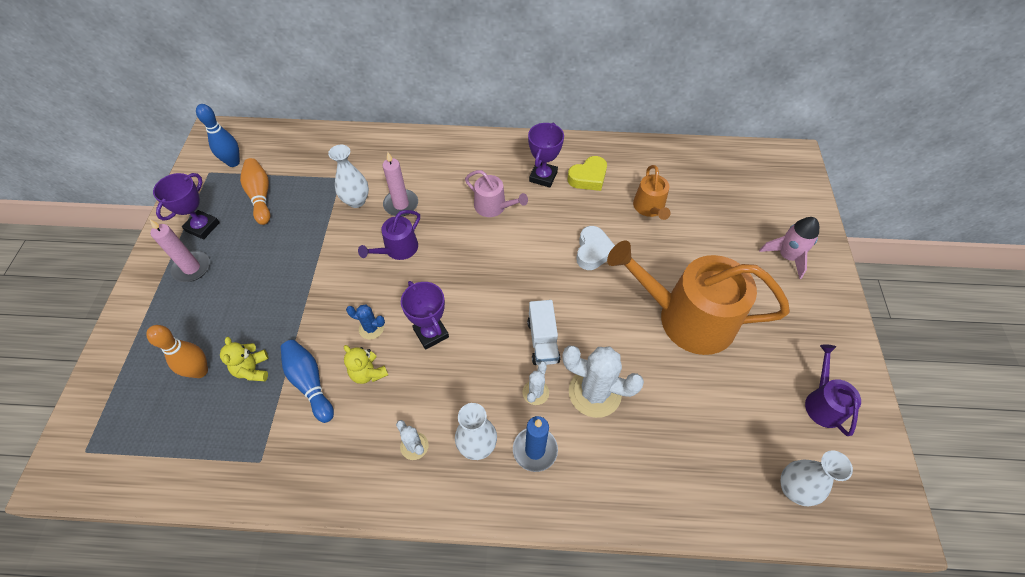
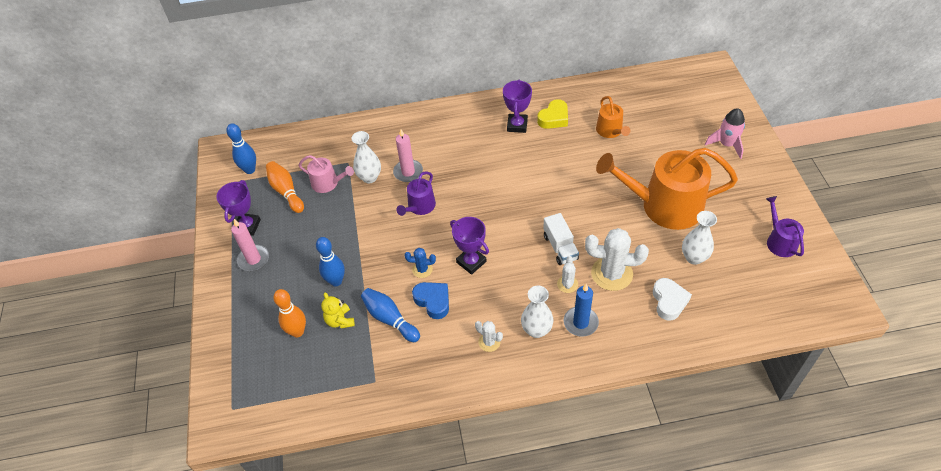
camera: 10 degrees left, 5 degrees down
yellow teddy bear [344,345,388,384] -> blue heart [412,282,449,319]
pink watering can [465,170,528,217] -> pink watering can moved to [298,155,354,193]
white heart [576,226,615,270] -> white heart moved to [653,278,692,321]
white vase [780,450,853,506] -> white vase moved to [682,211,717,265]
none -> blue bowling pin [316,237,345,287]

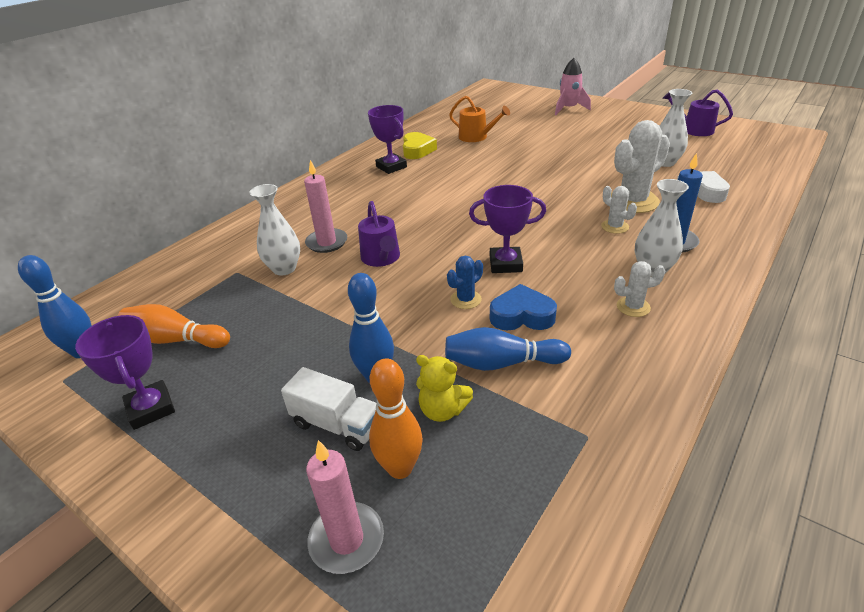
camera: 45 degrees left, 15 degrees down
pink candle [231,219,269,271] -> pink candle moved to [306,440,384,574]
pink watering can [298,155,354,193] -> none
white truck [543,213,579,265] -> white truck moved to [281,367,377,451]
orange watering can [596,148,738,230] -> none

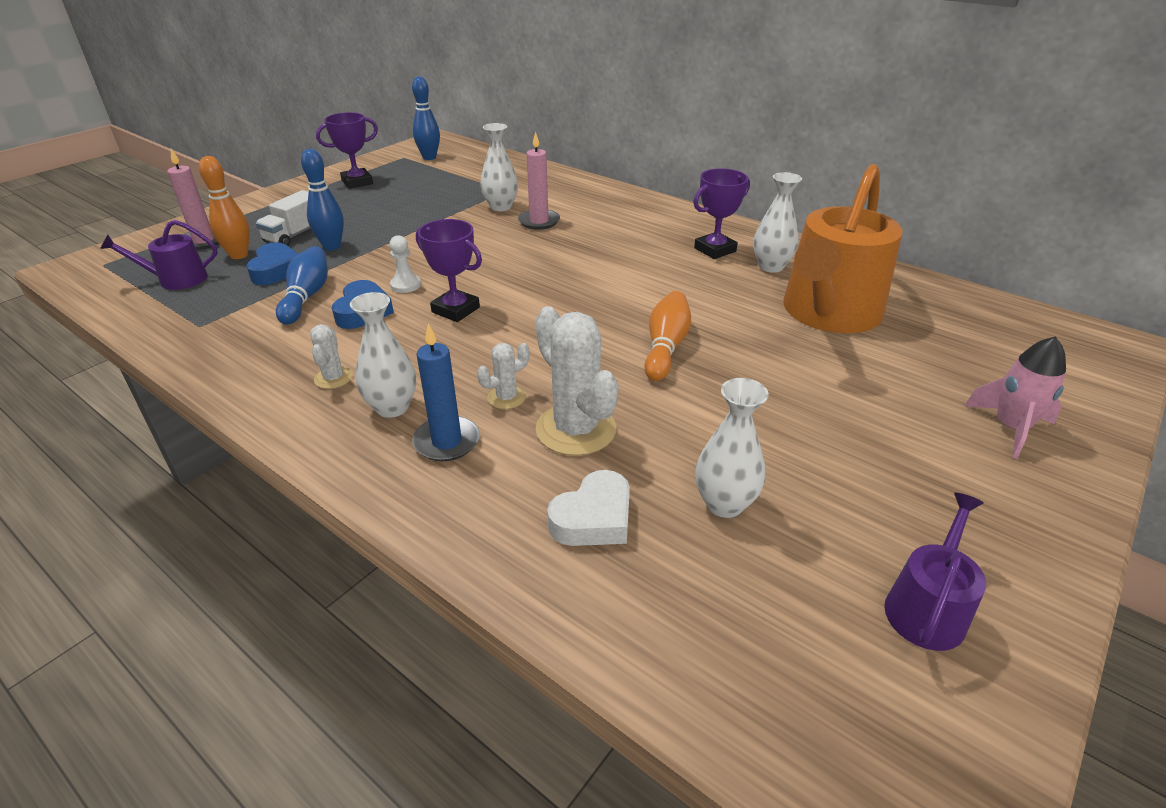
camera: 90 degrees right, 0 degrees up
orange bowling pin [118,304,230,348] -> orange bowling pin moved to [644,291,691,381]
purple watering can [358,201,400,267] -> purple watering can moved to [100,220,218,290]
yellow heart [403,132,437,159] -> white vase [753,172,802,273]
yellow teddy bear [416,355,473,422] -> blue heart [246,242,298,285]
blue cactus [447,256,483,309] -> white pawn [389,235,421,293]
orange watering can [449,96,510,142] -> orange watering can [784,164,903,333], size x2.09
purple trophy [469,185,546,273] -> purple trophy turned 60 degrees counterclockwise [416,219,482,322]

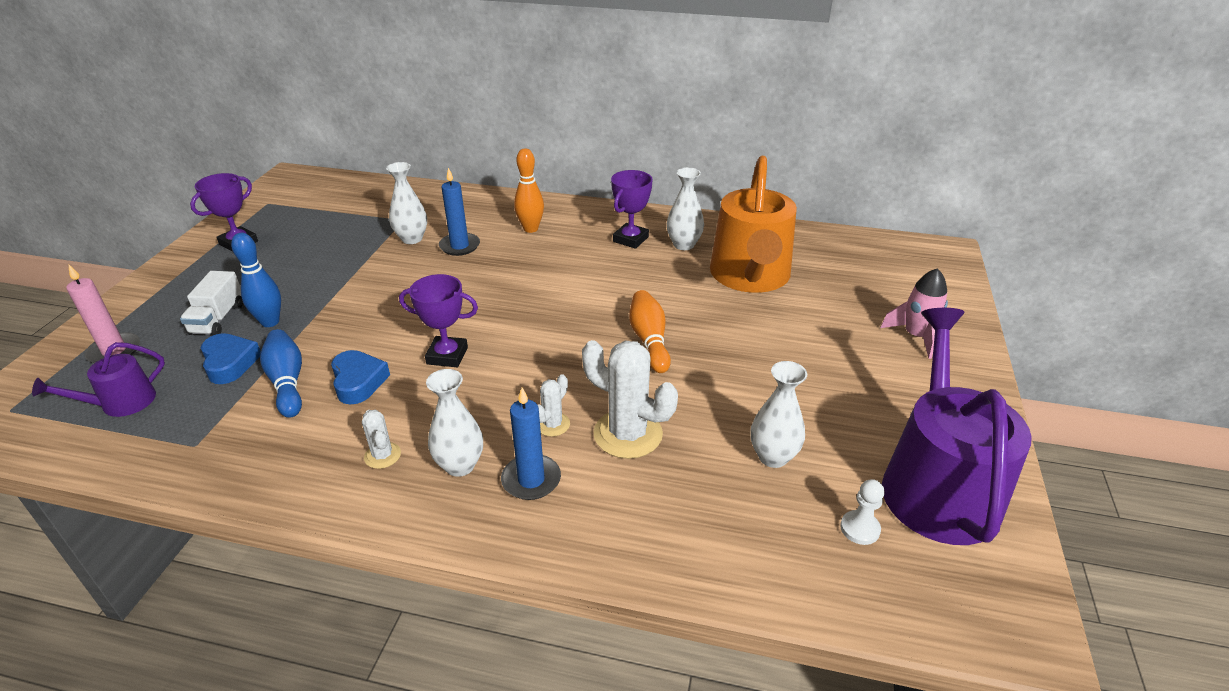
camera: 25 degrees left, 0 degrees up
orange bowling pin [199,156,250,259] -> orange bowling pin moved to [514,148,544,233]
white pawn [389,235,421,293] -> white pawn moved to [840,479,885,545]
blue bowling pin [412,77,440,160] -> none
pink candle [518,132,560,230] -> blue candle [439,168,480,256]
white heart [547,470,630,546] -> none
purple watering can [884,493,986,651] -> purple watering can [882,308,1032,545], size x2.09

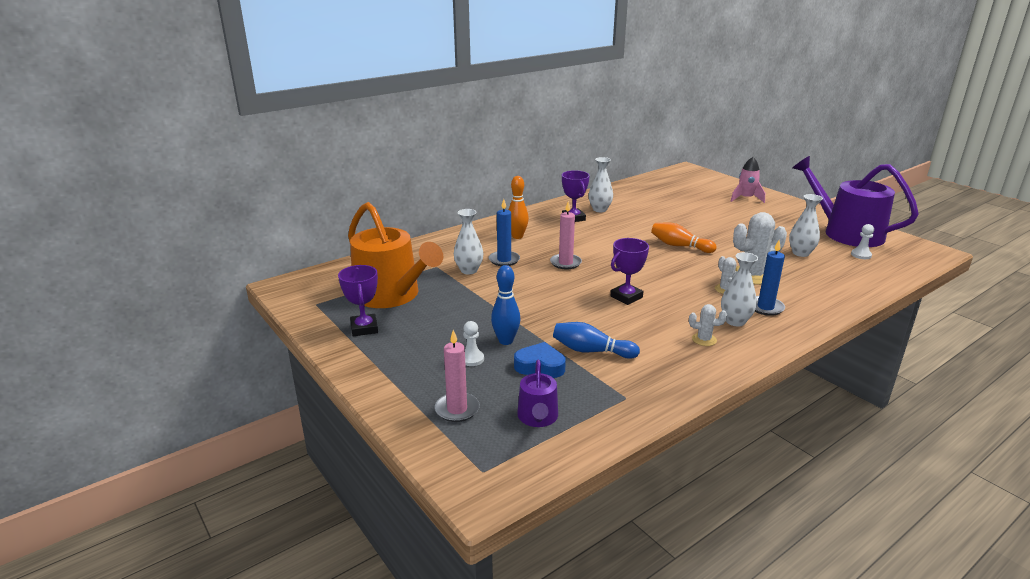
camera: 50 degrees left, 10 degrees down
white truck [180,271,243,335] -> white pawn [463,321,484,366]
blue heart [331,350,390,405] -> none
orange watering can [710,156,797,293] -> orange watering can moved to [348,202,443,308]
none -> pink candle [550,201,582,269]

